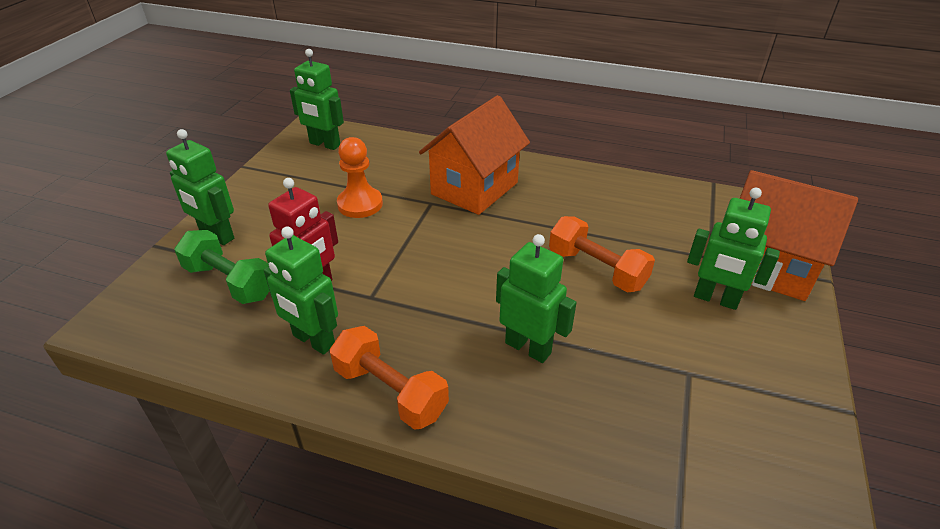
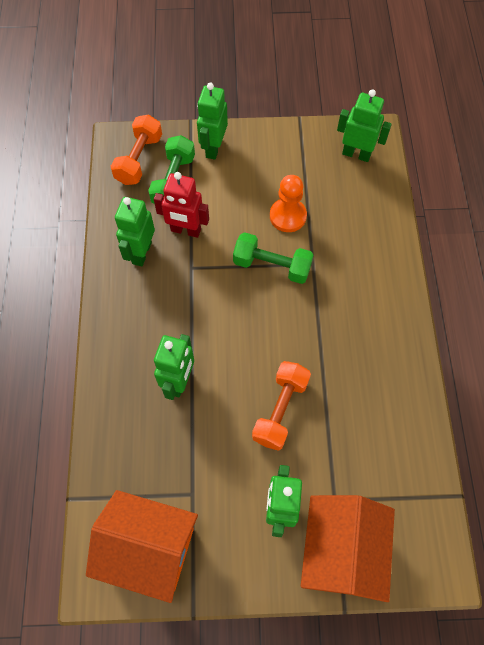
camera: 70 degrees right, 25 degrees up
green robot [290,49,344,150] -> green robot turned 105 degrees clockwise [337,89,392,162]
orange dumbbell [329,326,449,430] -> orange dumbbell moved to [111,114,162,185]
orange house [419,95,530,215] -> orange house moved to [86,490,198,603]
none -> green dumbbell [233,232,314,284]

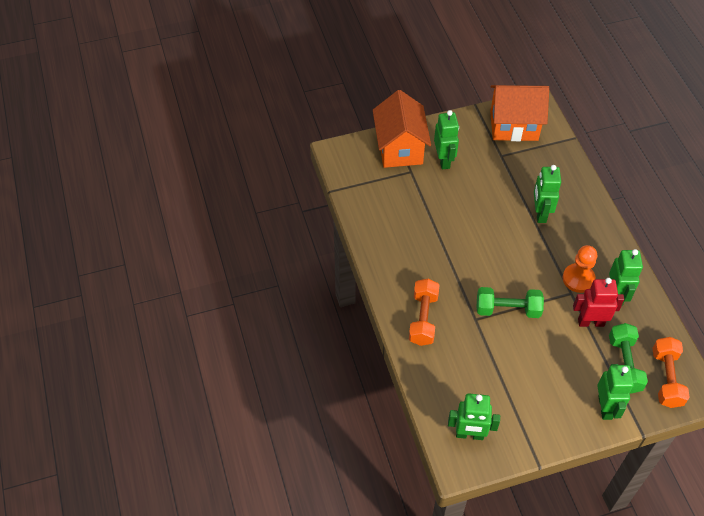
camera: 165 degrees right, 10 degrees down
orange dumbbell [252,361,311,451] -> orange dumbbell moved to [409,279,440,346]
orange pawn [270,175,307,232] -> orange pawn moved to [563,245,597,293]

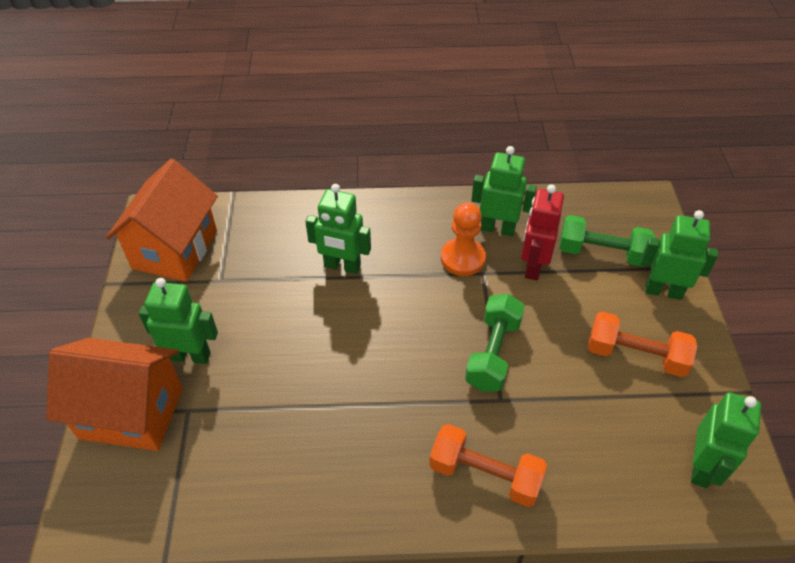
camera: 75 degrees left, 5 degrees down
orange dumbbell [653,337,690,408] -> orange dumbbell moved to [588,312,697,377]

